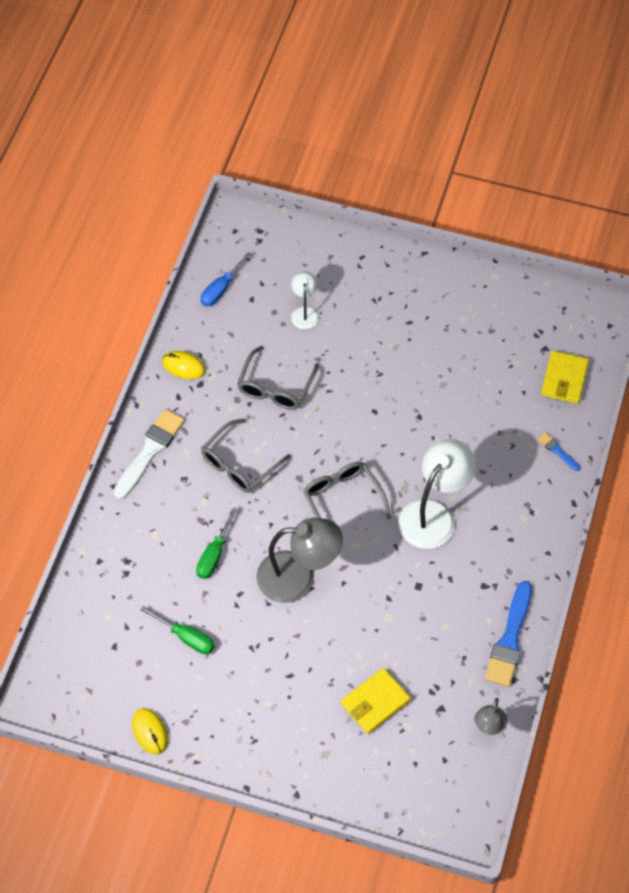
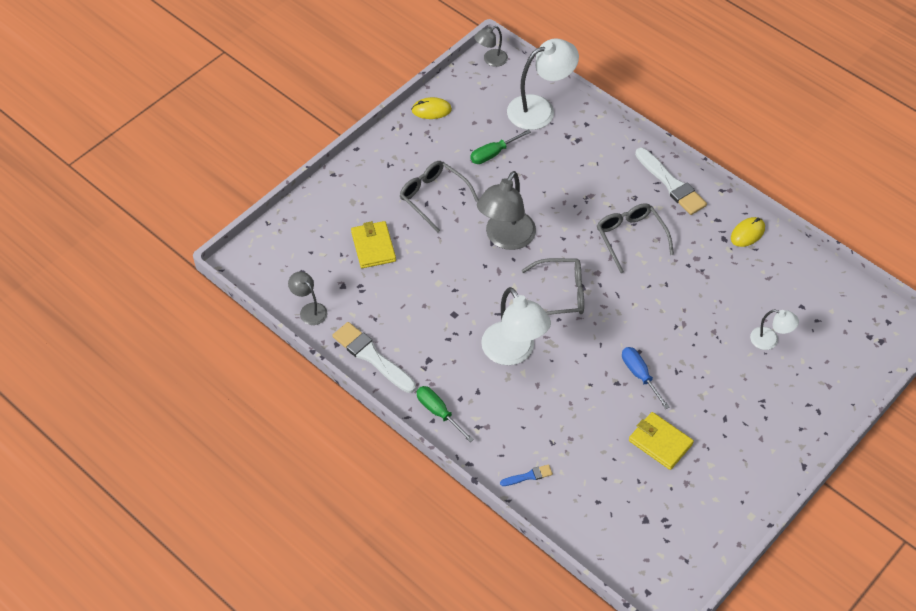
camera: 115 degrees right, 5 degrees down
green screwdriver [196,507,238,579] -> green screwdriver moved to [417,386,474,442]
blue screwdriver [200,252,252,307] -> blue screwdriver moved to [622,347,670,409]
grey glasses [237,346,319,410] -> grey glasses moved to [400,161,479,233]
blue brush [485,581,532,687] -> white brush [332,322,416,393]
yellow wallet [541,351,589,404] -> yellow wallet moved to [629,412,694,470]
none -> grey lamp [474,26,508,67]
none -> white lamp [507,39,579,130]

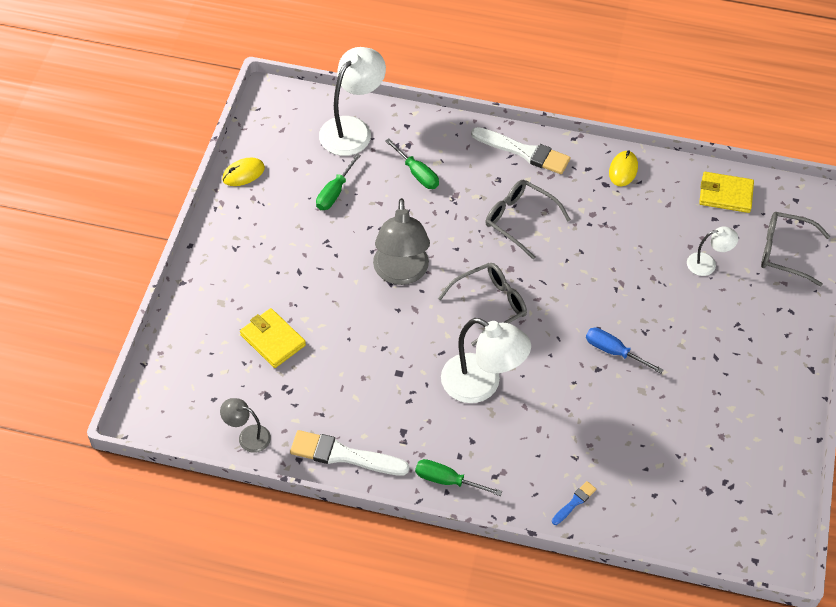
camera: 30 degrees left, 0 degrees up
grey glasses [400,161,479,233] -> grey glasses moved to [761,212,830,286]
grey lamp [474,26,508,67] -> none
yellow wallet [629,412,694,470] -> yellow wallet moved to [699,172,754,213]
none -> green screwdriver [385,138,439,189]

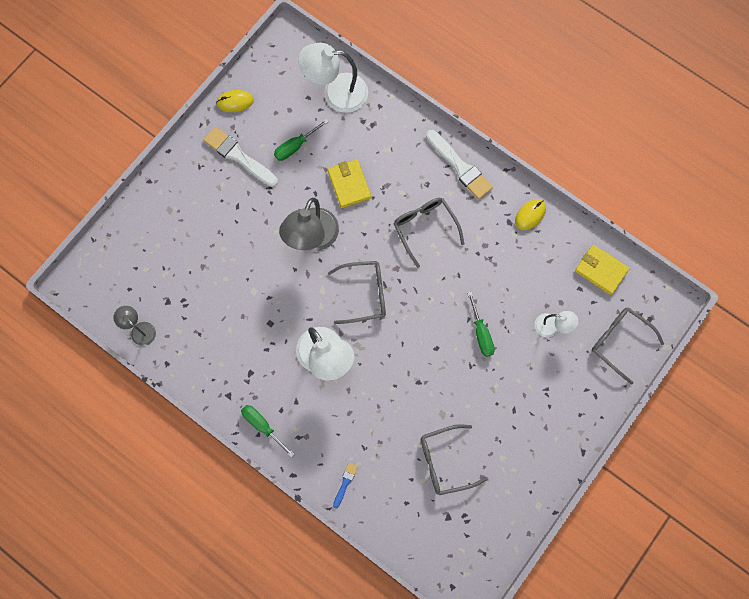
camera: 25 degrees right, 20 degrees up
yellow wallet [240,308,306,368] -> yellow wallet moved to [328,159,371,208]
white brush [290,430,409,475] -> white brush moved to [203,127,278,187]
white lamp [319,47,386,156] -> white lamp turned 150 degrees counterclockwise [298,43,368,113]
green screwdriver [385,138,439,189] -> green screwdriver moved to [467,291,495,357]
blue brush [552,481,596,525] -> blue brush turned 45 degrees counterclockwise [333,463,358,508]
blue screwdriver [586,327,664,374] -> none
none -> grey glasses [421,425,488,495]

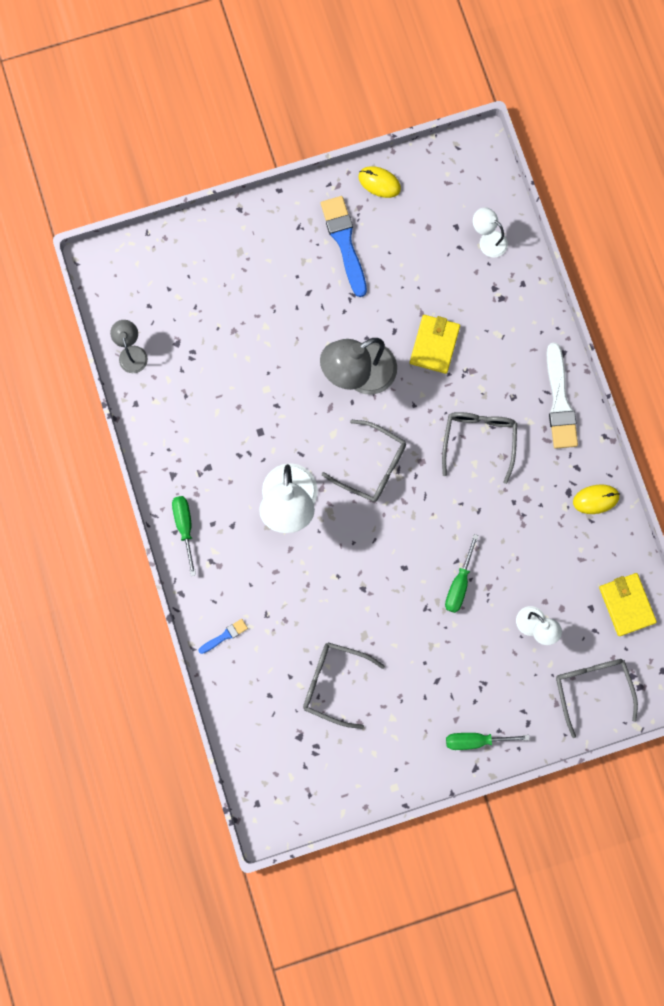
camera: 35 degrees right, 5 degrees up
white brush [203,127,278,187] -> blue brush [321,196,367,297]
green screwdriver [274,119,328,161] -> green screwdriver moved to [446,733,530,750]
white lamp [298,43,368,113] -> white lamp [473,207,508,257], size x0.53

